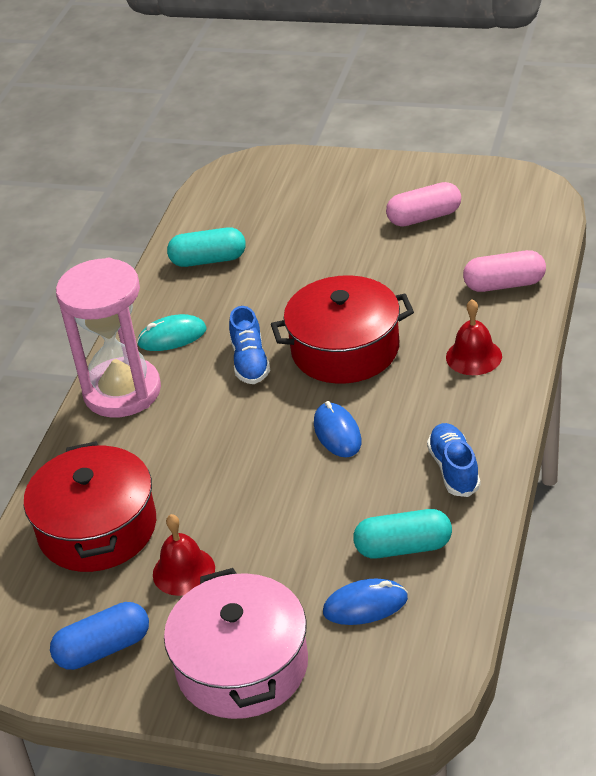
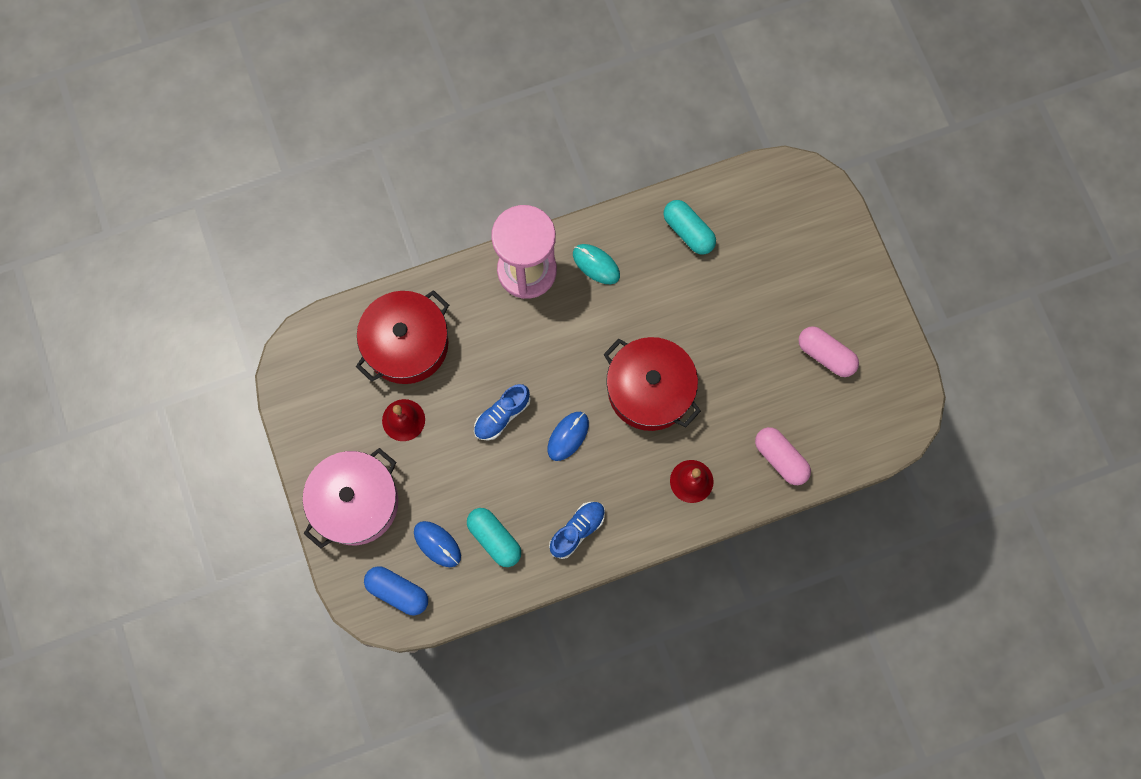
camera: 50 degrees right, 35 degrees up
blue capsule [50,602,149,670] -> blue capsule moved to [364,566,428,615]
blue shoe [229,306,270,384] -> blue shoe moved to [474,384,531,441]

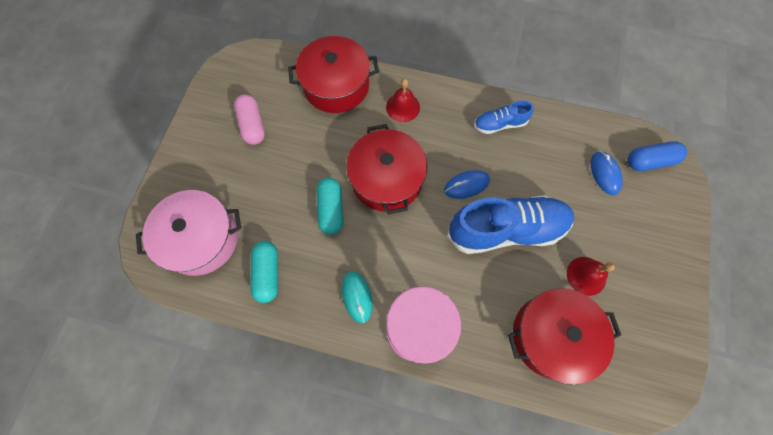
camera: 145 degrees left, 5 degrees down
pink pot [303,448,398,549] -> pink pot moved to [136,190,241,276]
blue capsule [364,566,428,615] -> blue capsule turned 75 degrees counterclockwise [627,141,687,171]
turquoise capsule [467,508,521,567] -> turquoise capsule moved to [317,178,343,235]
blue shoe [474,384,531,441] -> blue shoe [447,195,574,254], size x2.01
pink capsule [755,427,811,485] -> red pot [288,36,379,113]

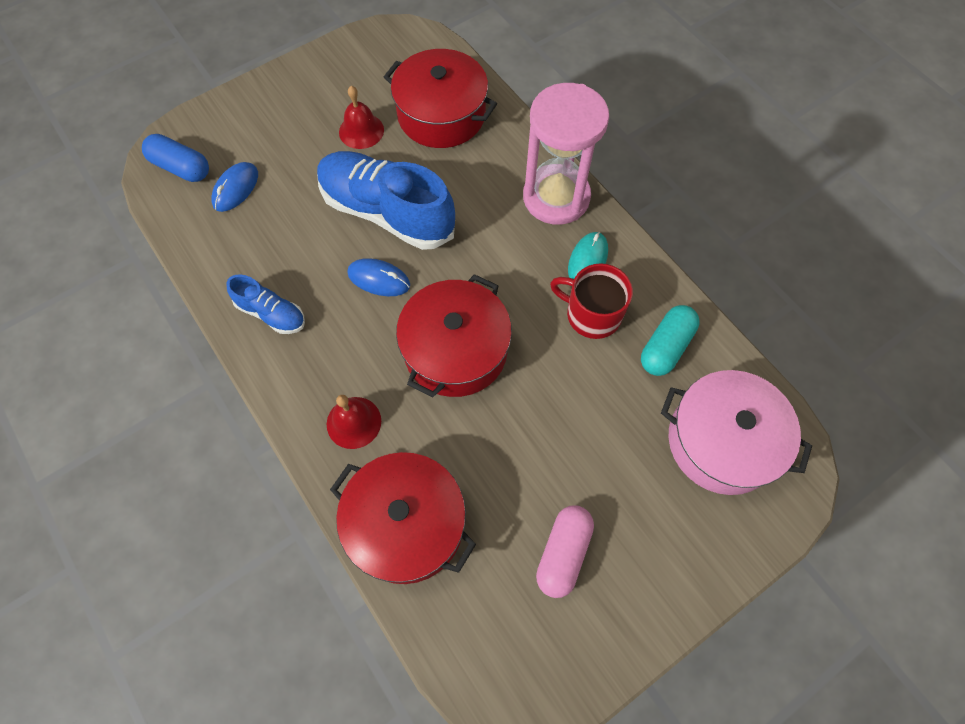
camera: 140 degrees left, 5 degrees down
turquoise capsule [317,178,343,235] -> none
none -> red mug [550,263,633,339]

